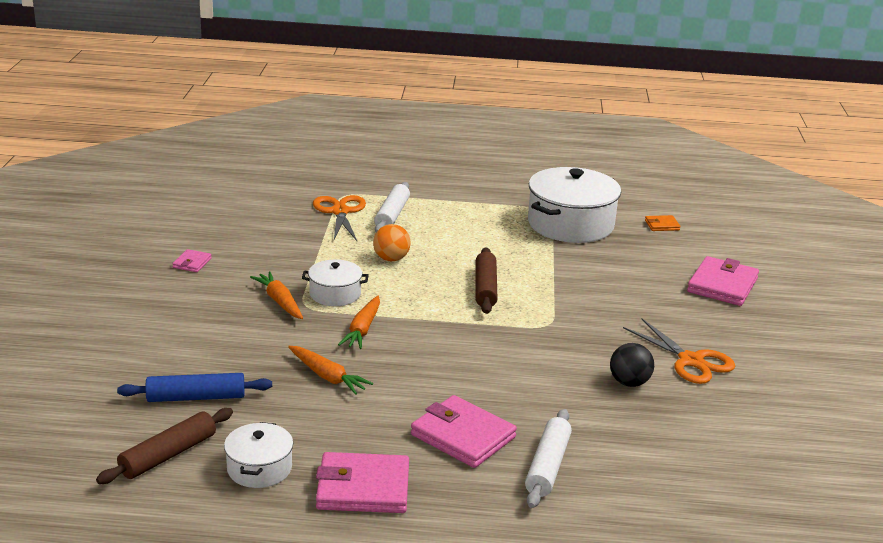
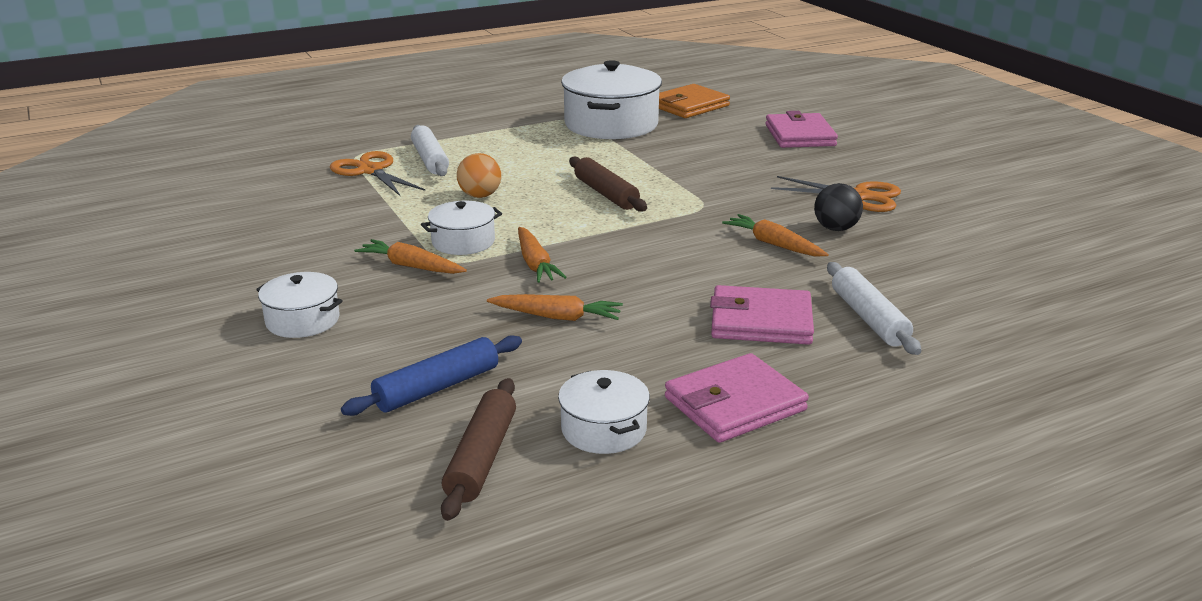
camera: 30 degrees left, 0 degrees up
pink wallet [172,249,212,272] -> none
orange wallet [645,215,680,231] -> orange wallet [659,84,730,118], size x2.05
none -> white pot [256,272,343,338]
none -> orange carrot [722,214,828,256]

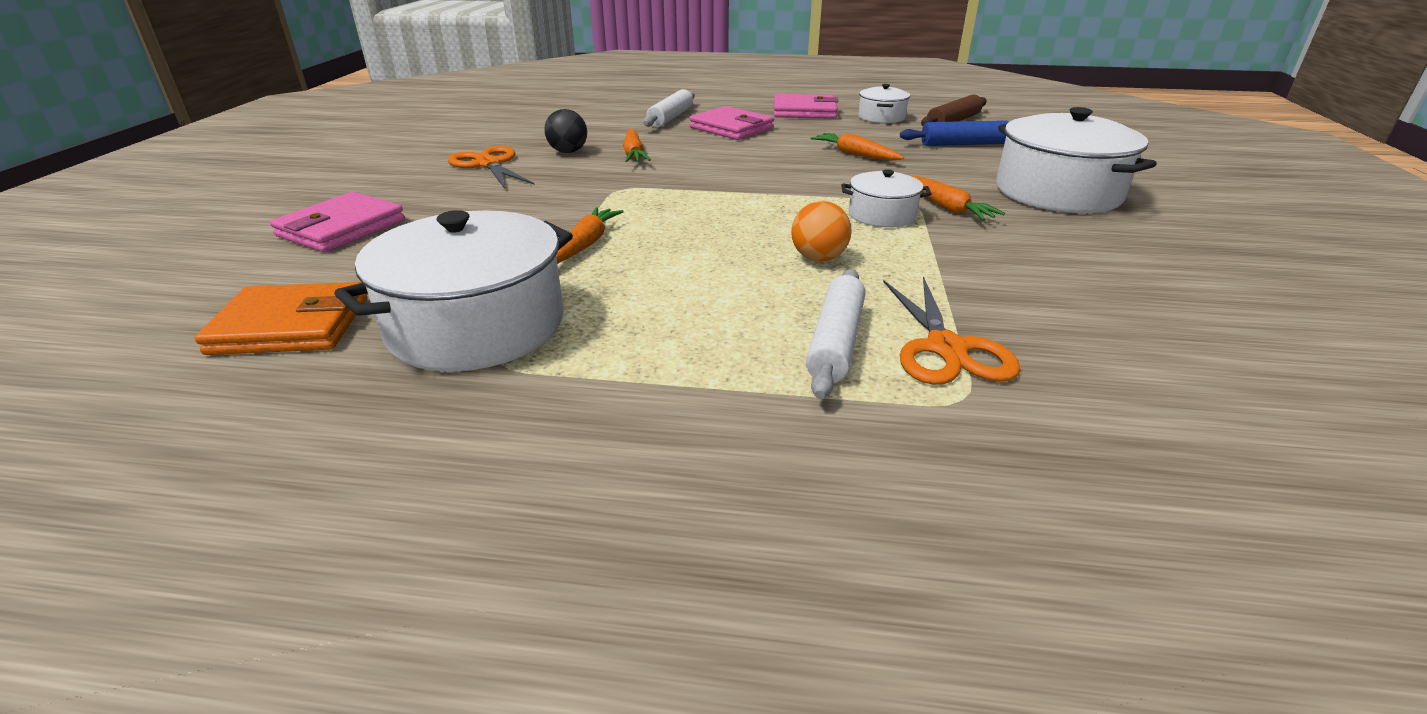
camera: 145 degrees left, 5 degrees up
white pot [256,272,343,338] -> white pot [996,107,1157,213], size x1.92
orange carrot [518,227,567,283] -> orange carrot moved to [556,207,624,264]
brown rolling pin [569,157,647,212] -> none

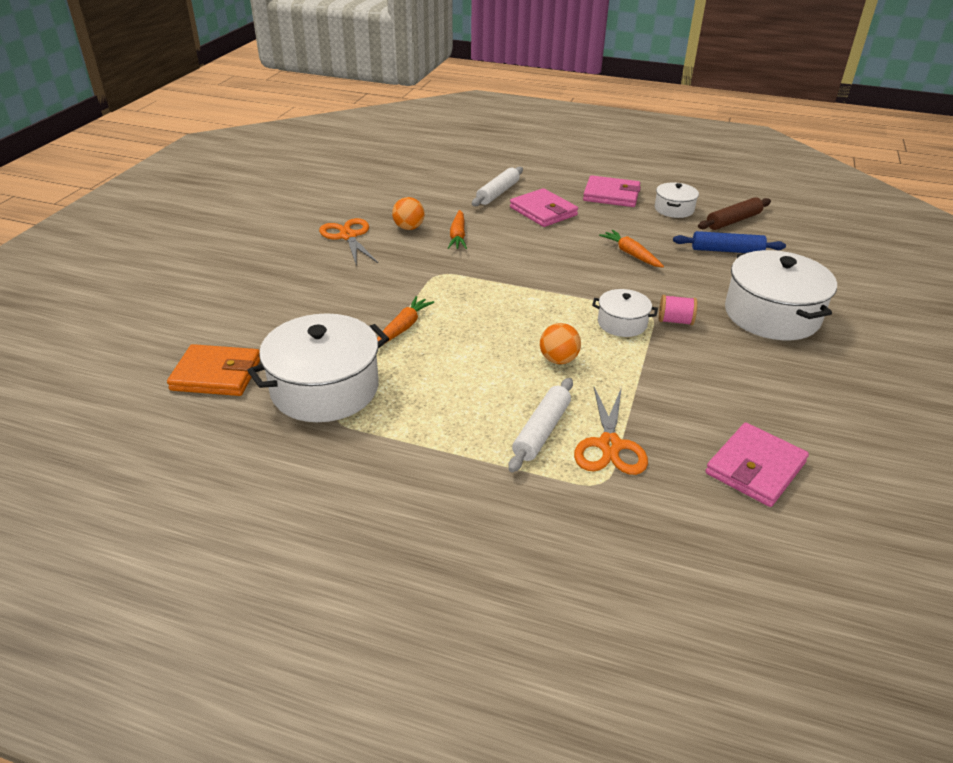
camera: 10 degrees right, 5 degrees up
pink wallet [270,192,405,252] -> pink wallet moved to [705,422,809,507]
black ball [544,109,587,153] -> orange ball [392,197,425,230]
orange carrot [911,176,1005,221] -> pink spool [659,295,697,325]

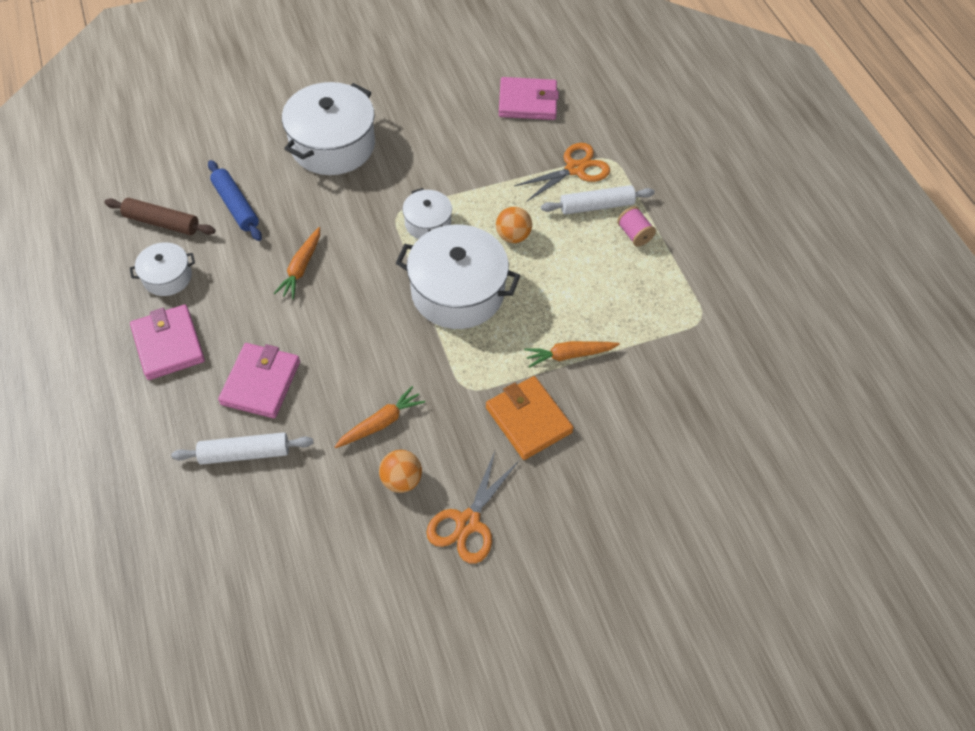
camera: 130 degrees left, 20 degrees up
orange wallet [167,344,260,396] -> orange wallet moved to [486,376,574,460]
white pot [247,313,389,422] -> white pot moved to [396,224,520,329]
pink spool [659,295,697,325] -> pink spool moved to [617,206,656,247]

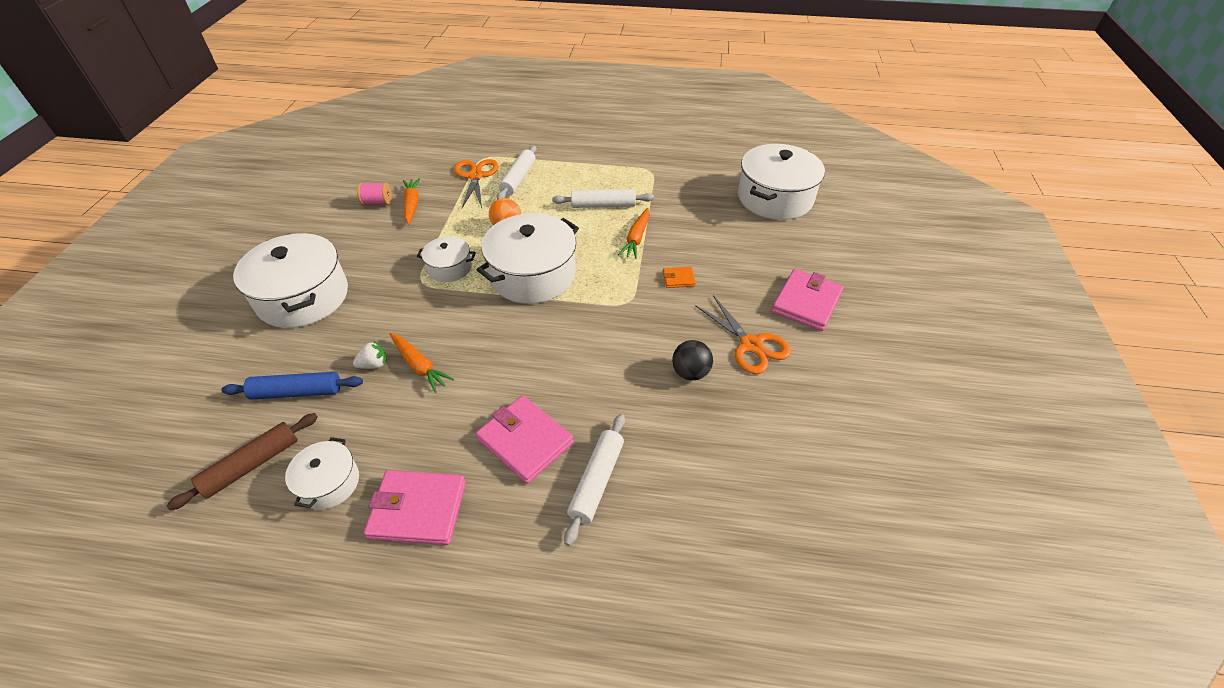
camera: 60 degrees left, 10 degrees down
orange carrot [335,386,425,448] -> orange carrot moved to [403,178,420,225]
orange ball [379,450,422,493] -> black ball [672,340,713,380]
orange wallet [486,376,574,460] -> orange wallet [663,267,696,288], size x0.49
pink wallet [499,77,559,120] -> pink wallet moved to [772,269,844,331]
pink spool [617,206,656,247] -> pink spool moved to [357,182,392,205]
none -> white strawberry [353,340,387,369]
none -> white rolling pin [552,189,654,208]
none -> white pot [738,144,825,220]

